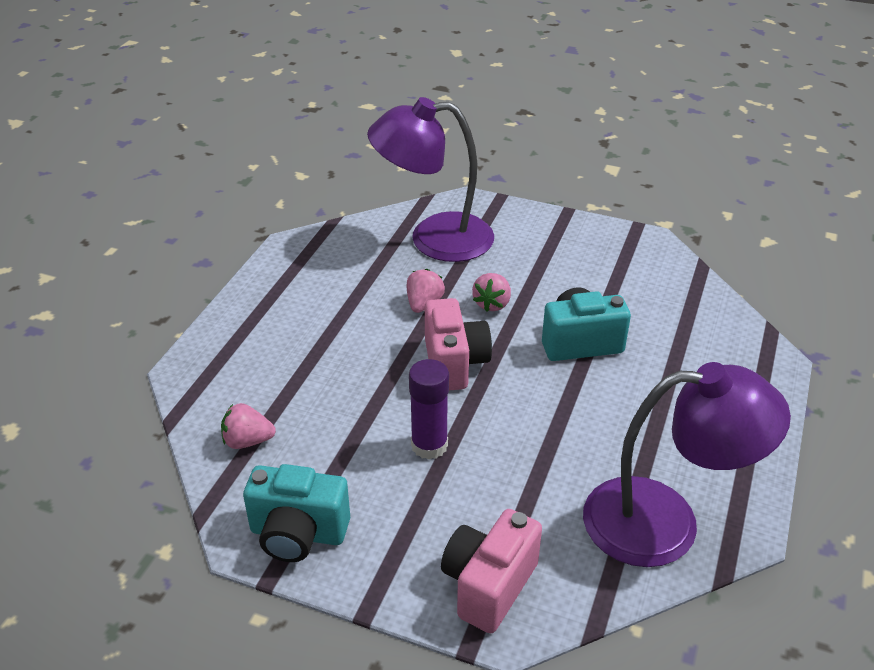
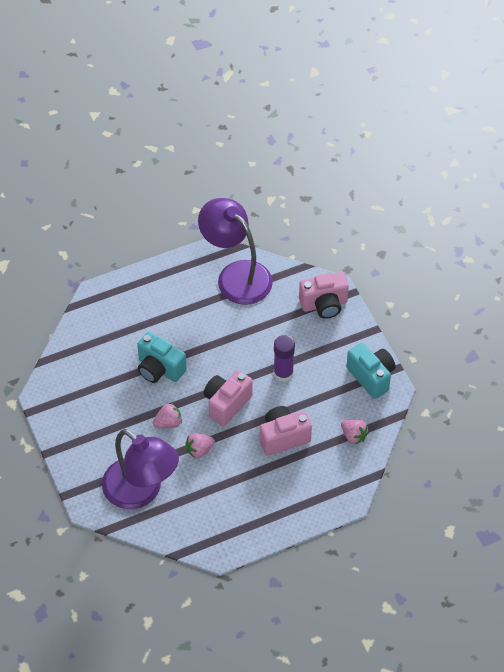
camera: 135 degrees left, 15 degrees up
none -> pink camera [260,406,312,456]

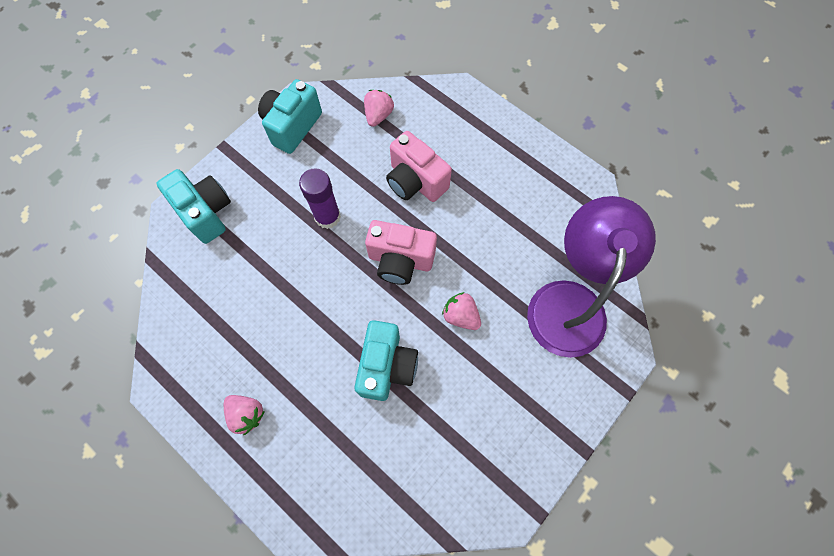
camera: 115 degrees left, 15 degrees up
pink strawberry [185,433,215,458] -> pink strawberry moved to [224,395,265,435]
purple lamp [198,198,273,305] -> none
pink camera [299,272,349,319] -> turquoise camera [156,169,231,244]

